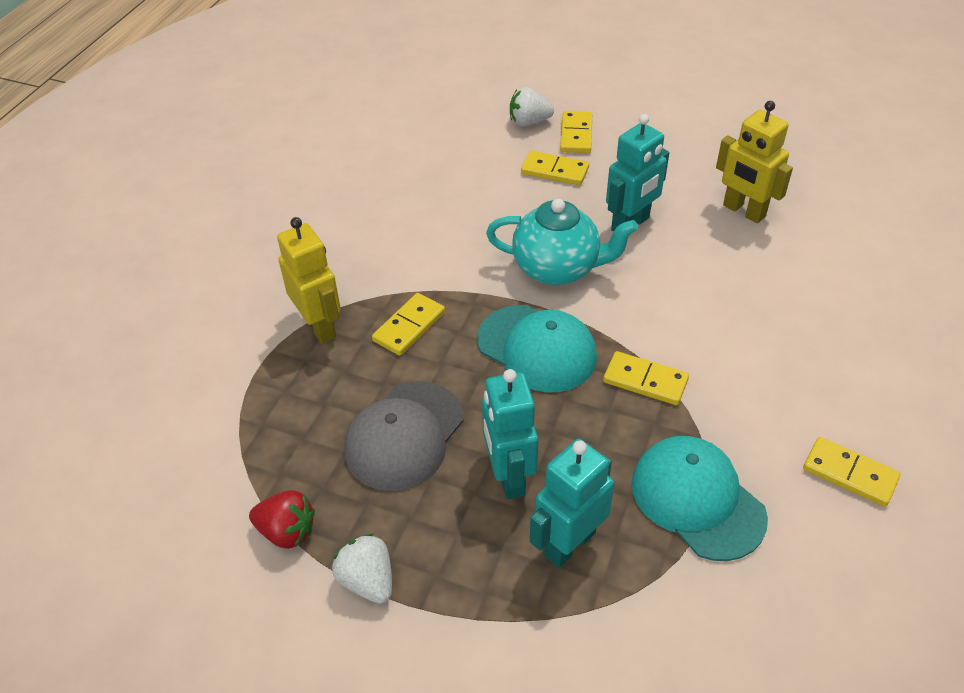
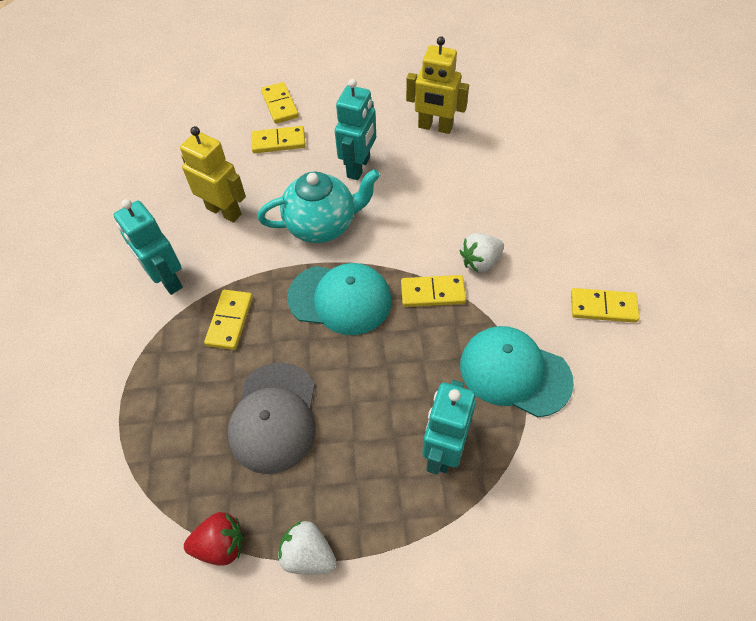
camera: 25 degrees left, 10 degrees up
yellow robot [277,217,341,344] -> yellow robot moved to [180,126,246,223]
turquoise robot [482,369,539,499] -> turquoise robot moved to [114,199,183,295]
white strawberry [510,87,554,127] -> white strawberry moved to [460,233,504,273]

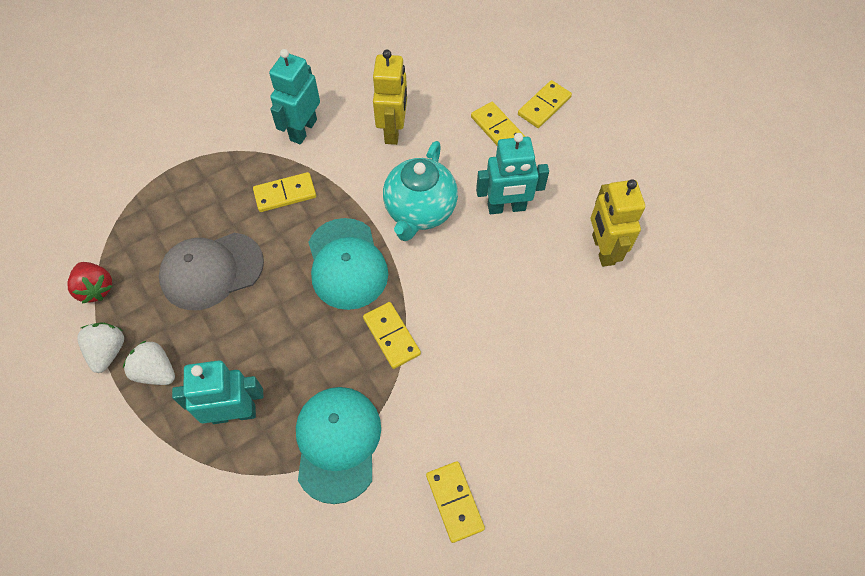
camera: 60 degrees right, 5 degrees up
turquoise teapot [258,169,380,243] -> turquoise teapot turned 60 degrees clockwise [383,141,458,241]
white strawberry [460,233,504,273] -> white strawberry moved to [123,340,175,385]

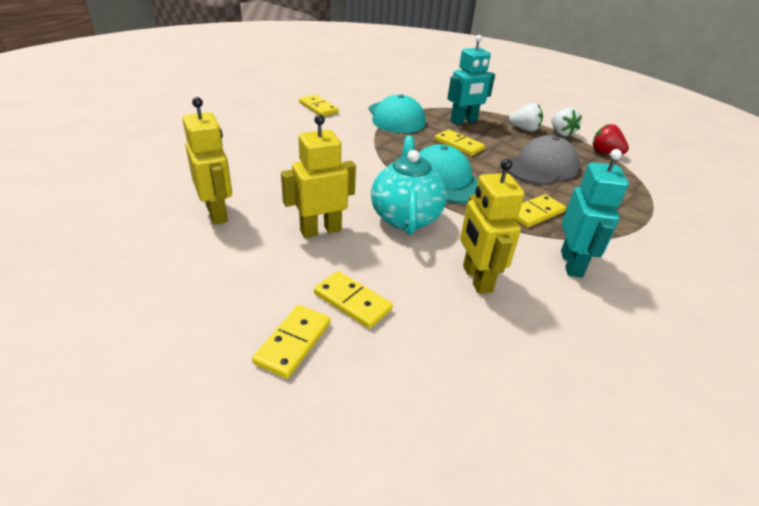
camera: 160 degrees right, 25 degrees down
yellow domino [363,302,421,369] -> yellow domino moved to [435,129,485,156]
turquoise robot [476,133,549,214] -> yellow robot [281,114,356,238]

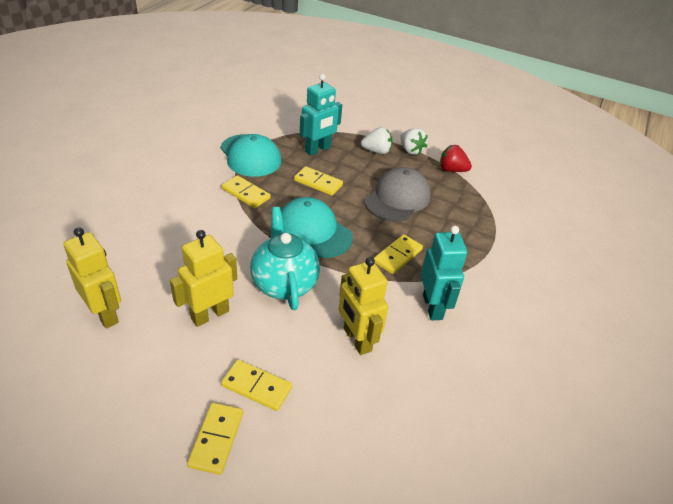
camera: 15 degrees left, 5 degrees up
yellow domino [299,95,339,116] -> yellow domino moved to [222,175,270,208]

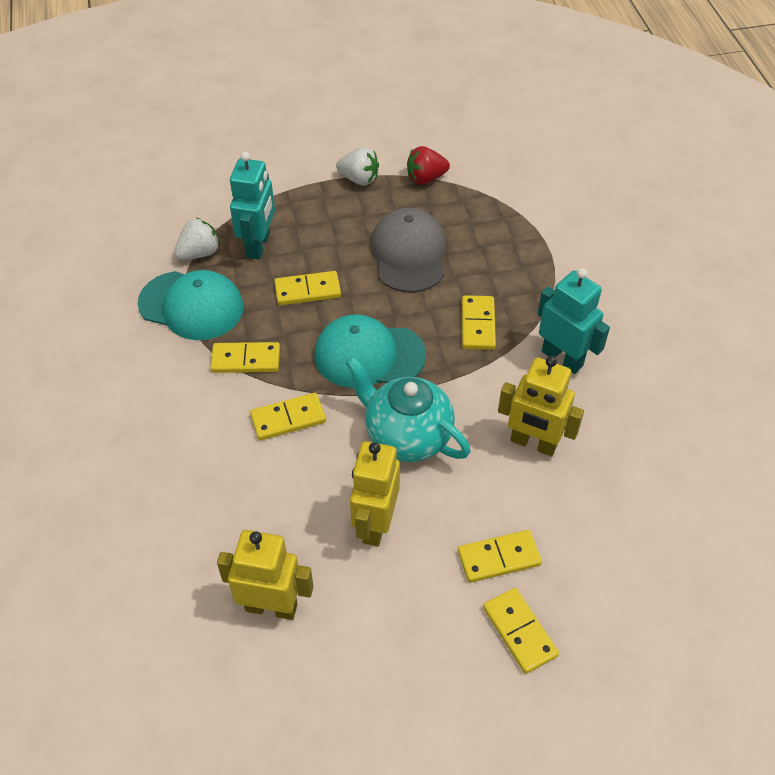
camera: 35 degrees left, 10 degrees up
white strawberry [361,127,392,154] -> white strawberry moved to [174,218,220,260]
none -> yellow domino [250,393,326,440]

